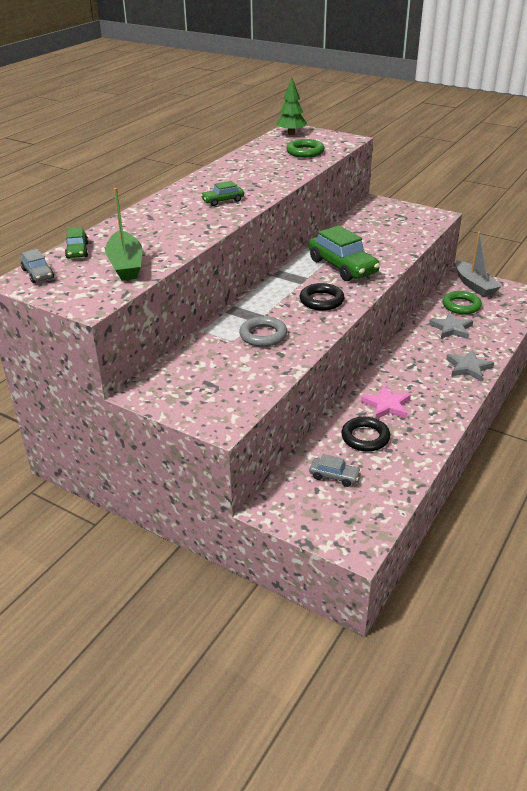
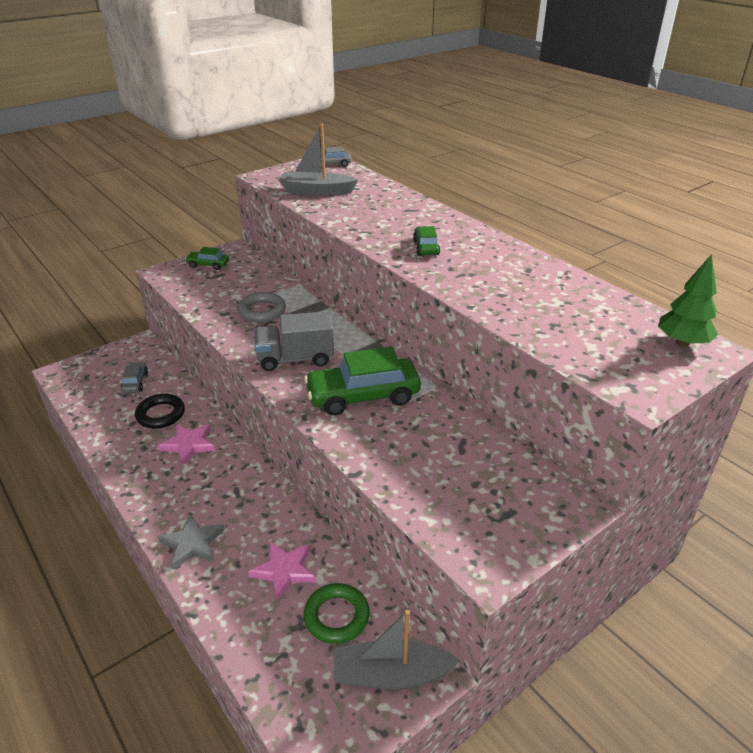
camera: 110 degrees right, 0 degrees up
green car [65,227,89,259] -> green car moved to [185,247,229,270]
green boat [105,188,142,280] -> grey boat [278,124,358,196]
green ring [286,139,324,158] -> none
black ring [300,283,345,311] -> grey truck [255,311,334,371]
grey car [309,454,361,487] -> grey car turned 135 degrees clockwise [121,362,148,393]
grey star [429,312,473,339] -> pink star [248,541,316,601]

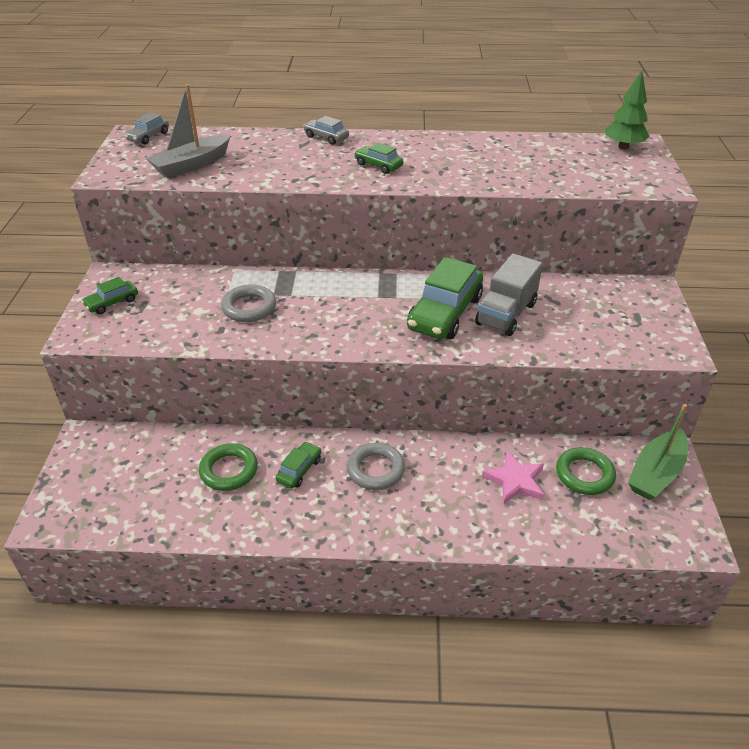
camera: 50 degrees left, 5 degrees up
grey car [121,362,148,393] -> grey car moved to [303,116,349,145]
black ring [135,394,185,429] -> green ring [199,443,258,491]
pink star [158,424,215,465] -> green car [276,441,321,488]
grey star [158,514,225,570] -> none
grey truck [255,311,334,371] -> grey truck moved to [475,253,543,336]
grey boat [334,610,460,689] -> green boat [628,404,688,500]
none -> grey ring [347,443,405,490]

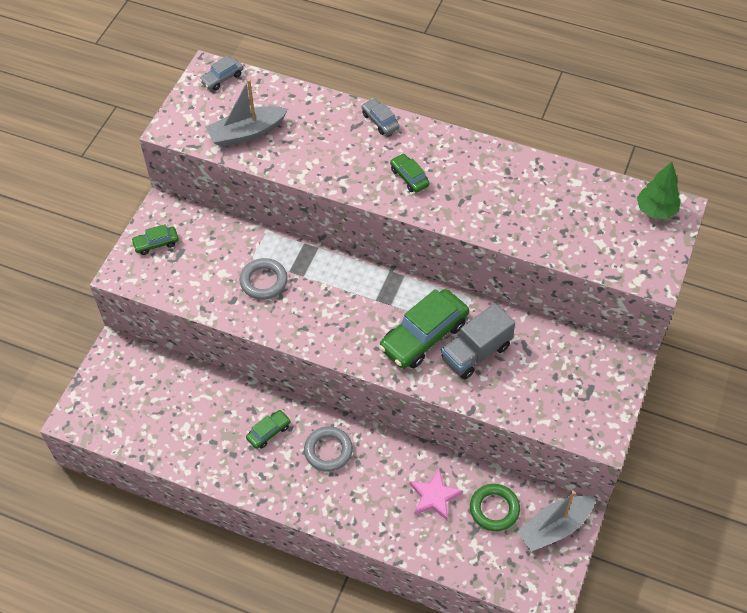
camera: 20 degrees right, 15 degrees up
green ring [199,443,258,491] -> none
green boat [628,404,688,500] -> grey boat [517,490,596,552]

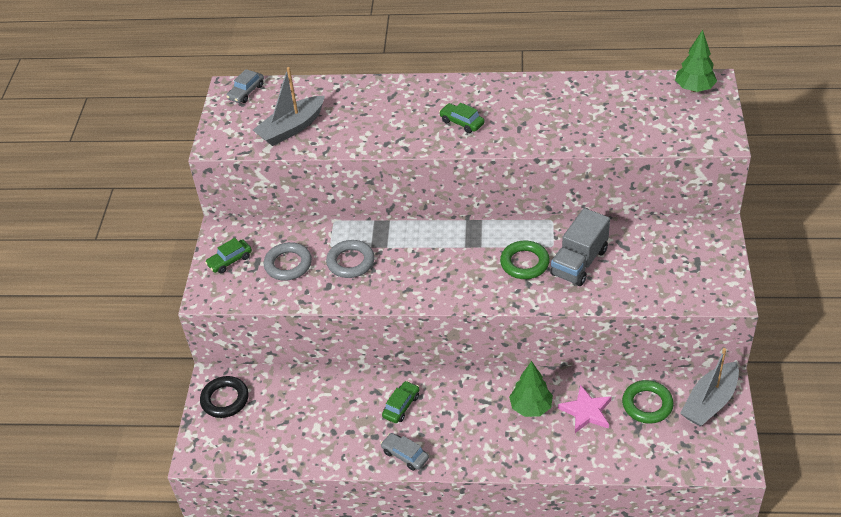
camera: 15 degrees left, 10 degrees down
grey ring [304,426,353,472] -> grey ring moved to [264,242,312,281]
grey car [362,98,400,135] -> grey car moved to [380,433,429,471]
green car [379,289,469,369] -> green ring [500,241,550,279]
none -> black ring [200,376,249,418]
none -> green tree [509,361,553,417]

